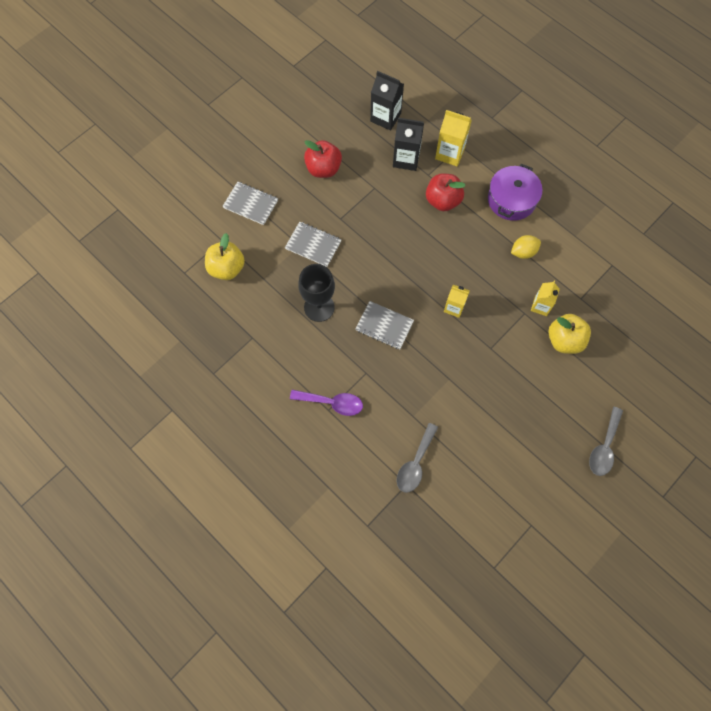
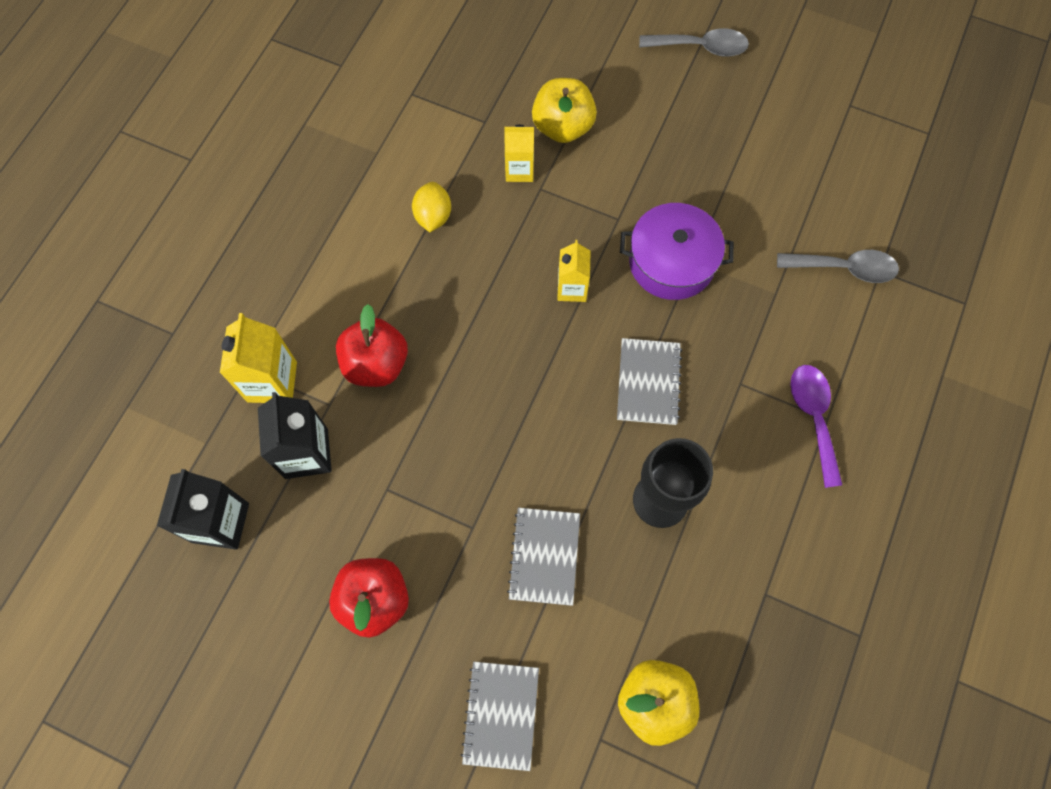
camera: 110 degrees left, 0 degrees up
purple pot [488,164,542,221] -> purple pot moved to [620,203,734,300]
yellow lemon [511,235,541,259] -> yellow lemon turned 45 degrees clockwise [412,182,451,232]

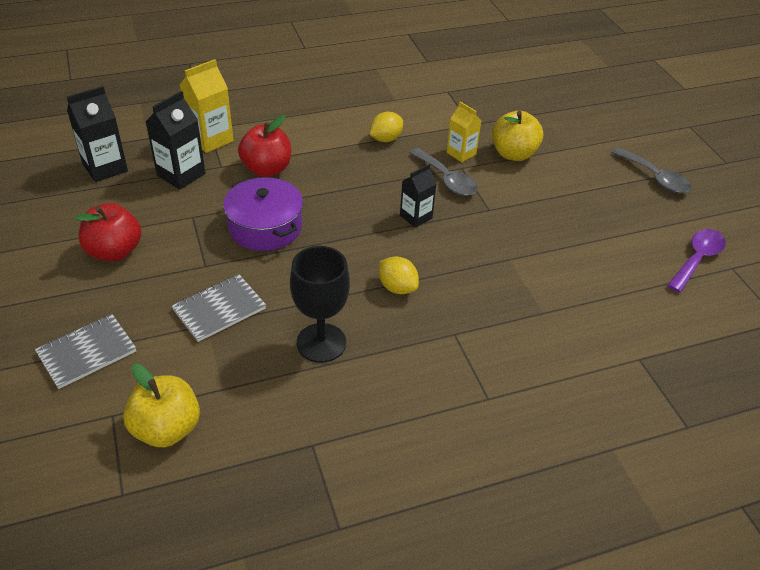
camera: 45 degrees right, 25 degrees down
yellow carton [557,240,590,302] -> black carton [400,164,436,228]
grey notebook [617,338,682,425] -> yellow lemon [379,256,419,294]
purple pot [620,203,734,300] -> purple pot moved to [223,177,303,251]
grey spoon [777,250,899,283] -> grey spoon moved to [409,148,478,196]
purple spoon [790,365,842,488] -> purple spoon moved to [667,229,726,293]

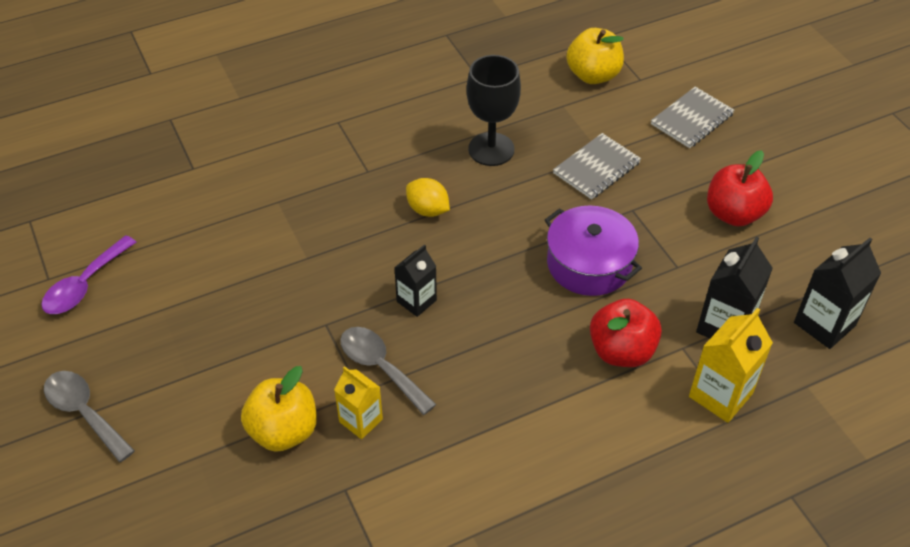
camera: 175 degrees right, 5 degrees up
yellow lemon [370,112,403,142] -> none

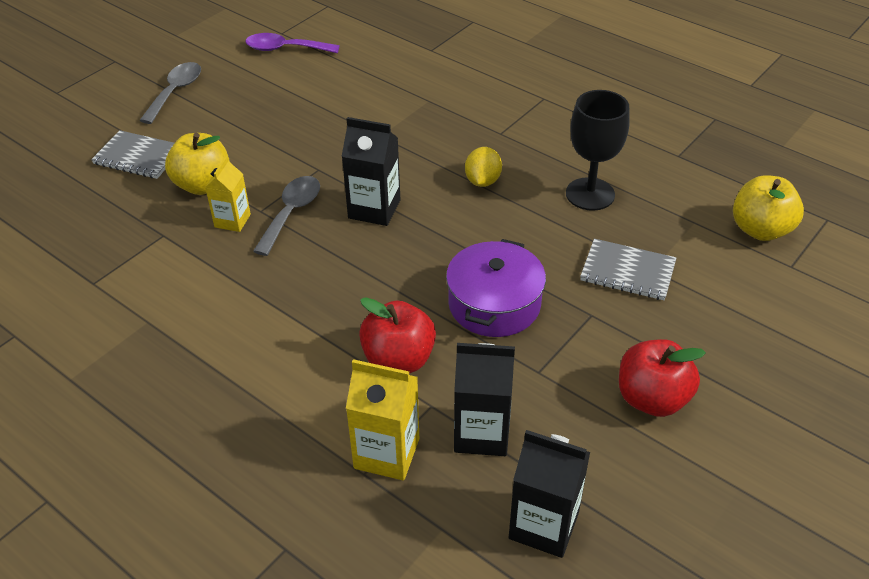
camera: 65 degrees right, 5 degrees down
black carton [394,244,437,317] -> black carton [342,117,401,226], size x1.52
grey notebook [651,87,735,148] -> grey notebook moved to [91,130,174,179]

